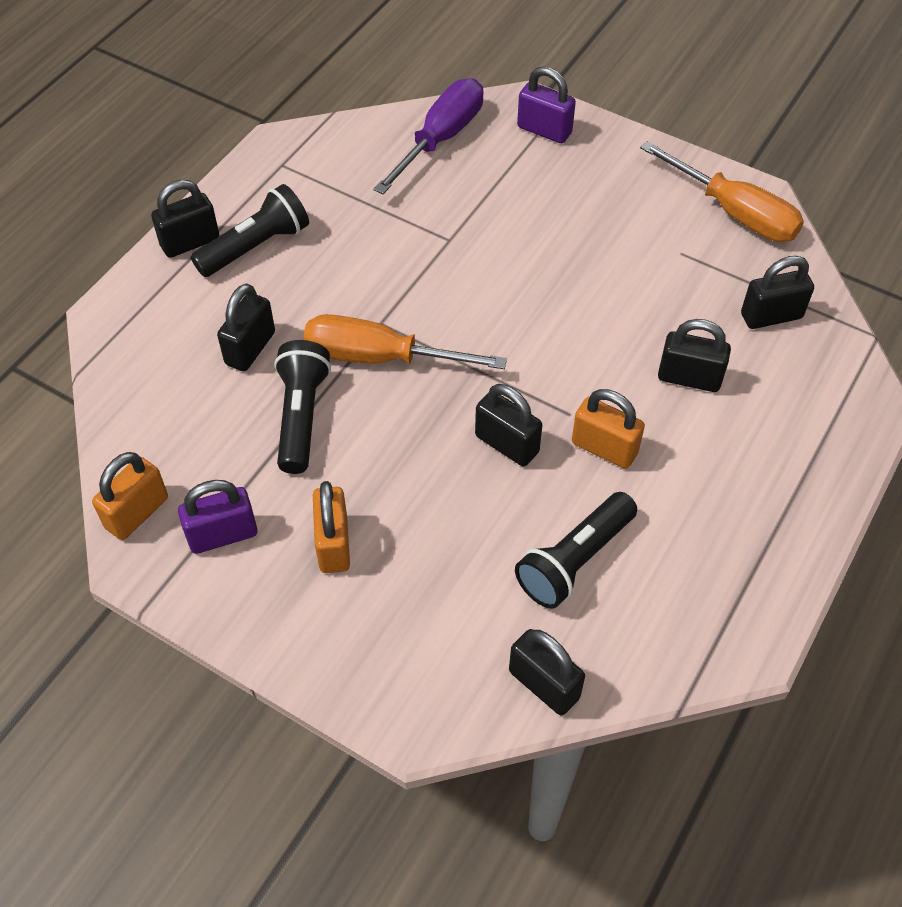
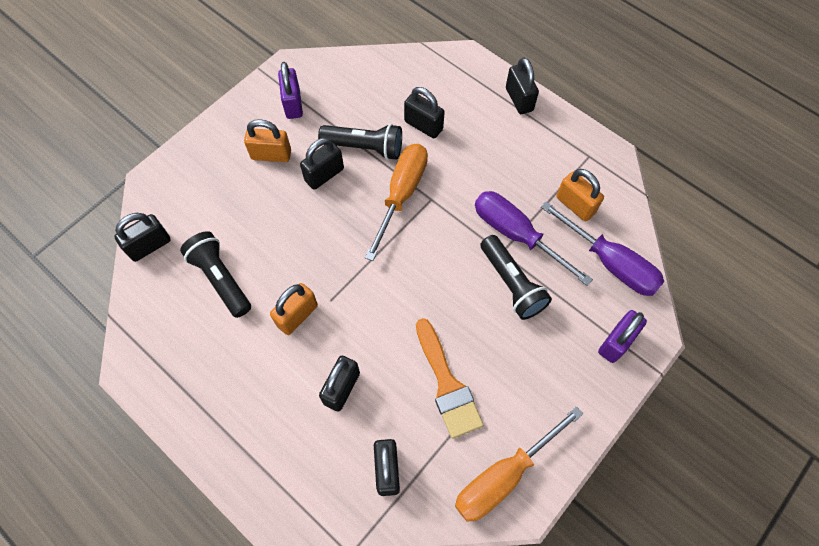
camera: 100 degrees right, 10 degrees up
orange padlock [92,452,168,540] -> orange padlock moved to [556,169,604,221]
black flashlight [191,184,309,277] -> black flashlight moved to [480,235,552,320]
black padlock [475,384,542,466] -> black padlock moved to [300,138,344,190]
none -> orange brush [416,318,483,439]
none -> purple screwdriver [475,191,593,286]

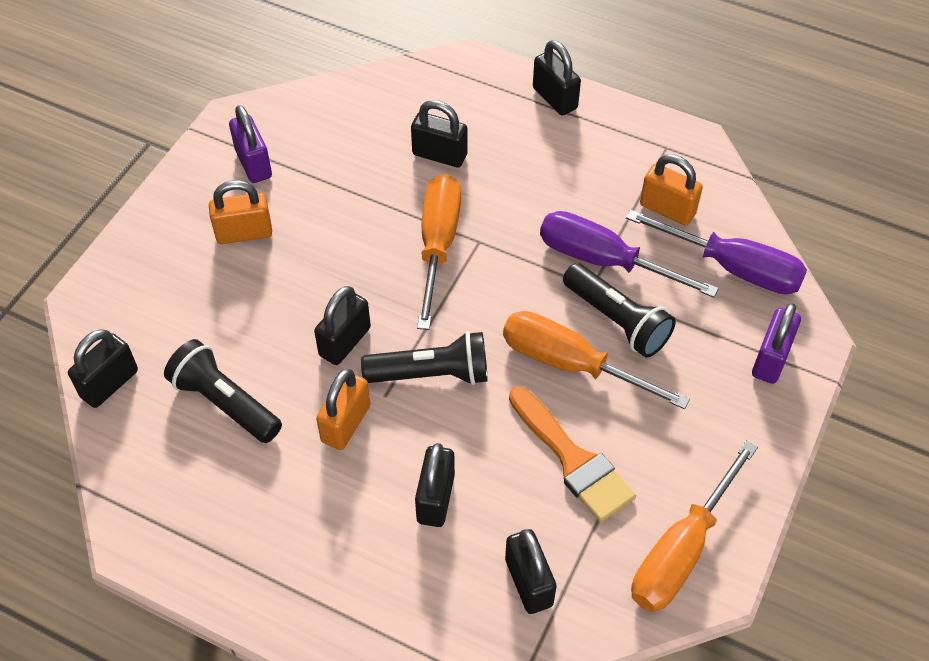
camera: 15 degrees left, 10 degrees down
black padlock [300,138,344,190] -> black padlock moved to [314,286,371,365]
black flashlight [318,124,402,160] -> black flashlight moved to [361,331,488,385]
none -> orange screwdriver [503,311,690,409]

